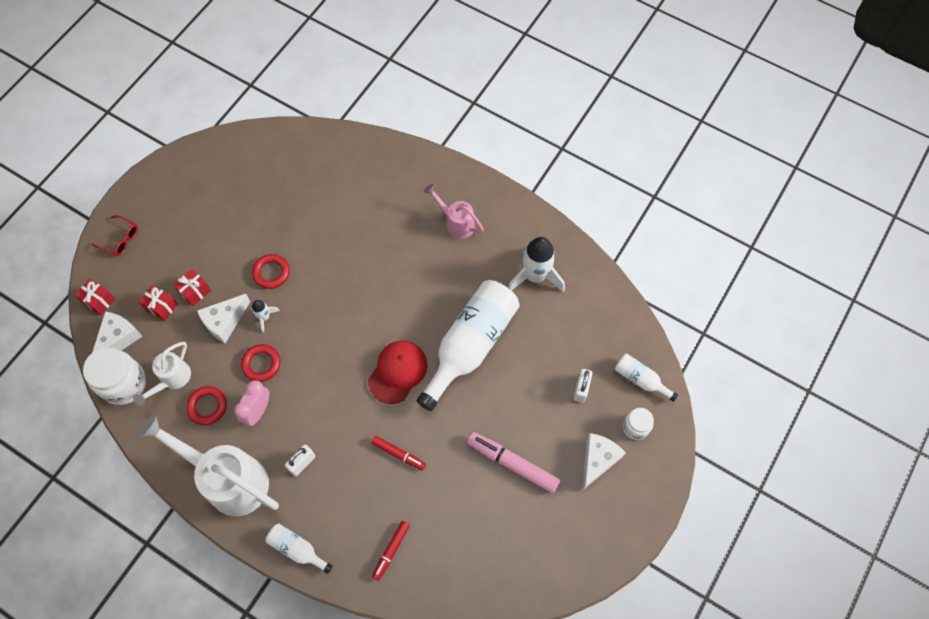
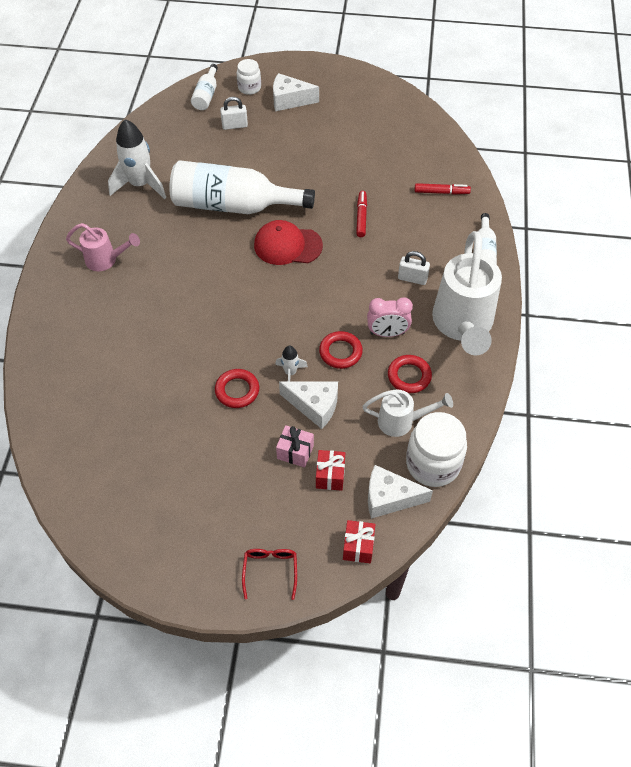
camera: 115 degrees left, 10 degrees down
red gift [173,269,211,306] -> pink gift [276,425,314,468]
pink watering can [424,184,484,239] -> pink watering can turned 90 degrees counterclockwise [66,223,140,271]
pink marker [467,432,560,493] -> none

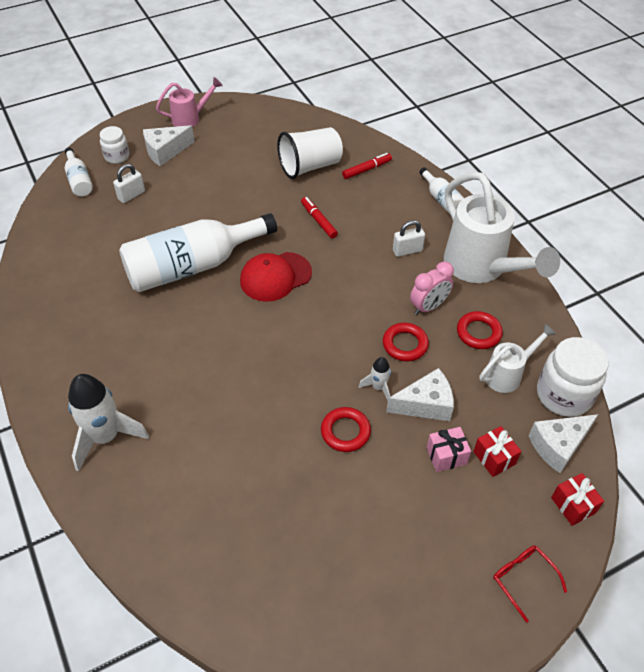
camera: 35 degrees left, 5 degrees down
pink watering can [66,223,140,271] -> pink watering can moved to [156,77,223,127]
white rocket [108,119,166,199] -> white rocket moved to [68,374,149,472]
none -> white cup [277,127,343,179]

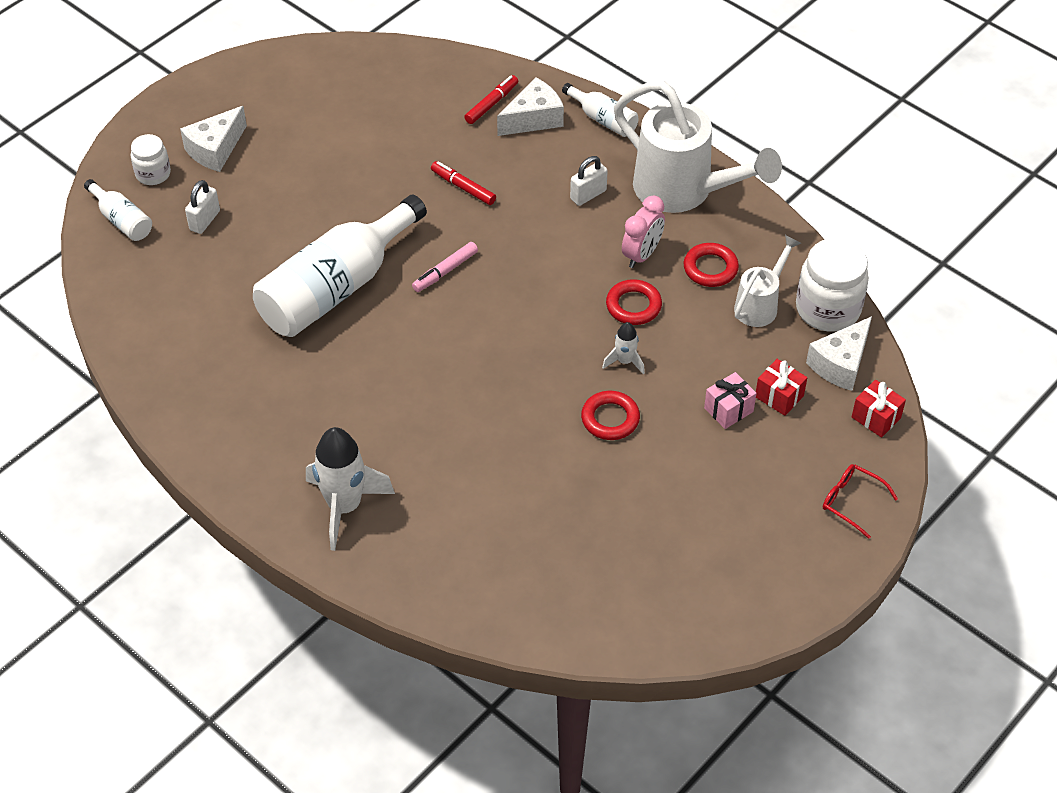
camera: 20 degrees left, 0 degrees up
pink watering can [156,77,223,127] -> none
red cap [240,252,312,302] -> pink marker [412,242,478,292]
white cup [277,127,343,179] -> none
white cheese [386,368,454,421] -> white cheese moved to [497,77,564,136]

